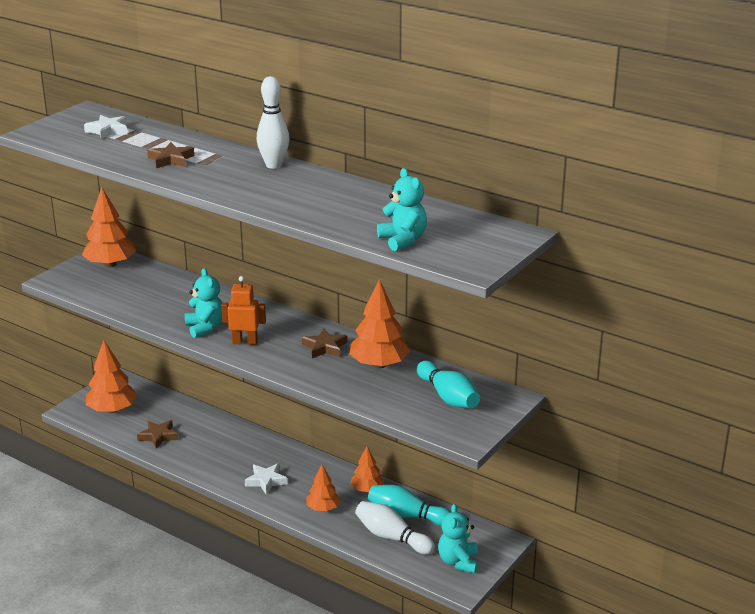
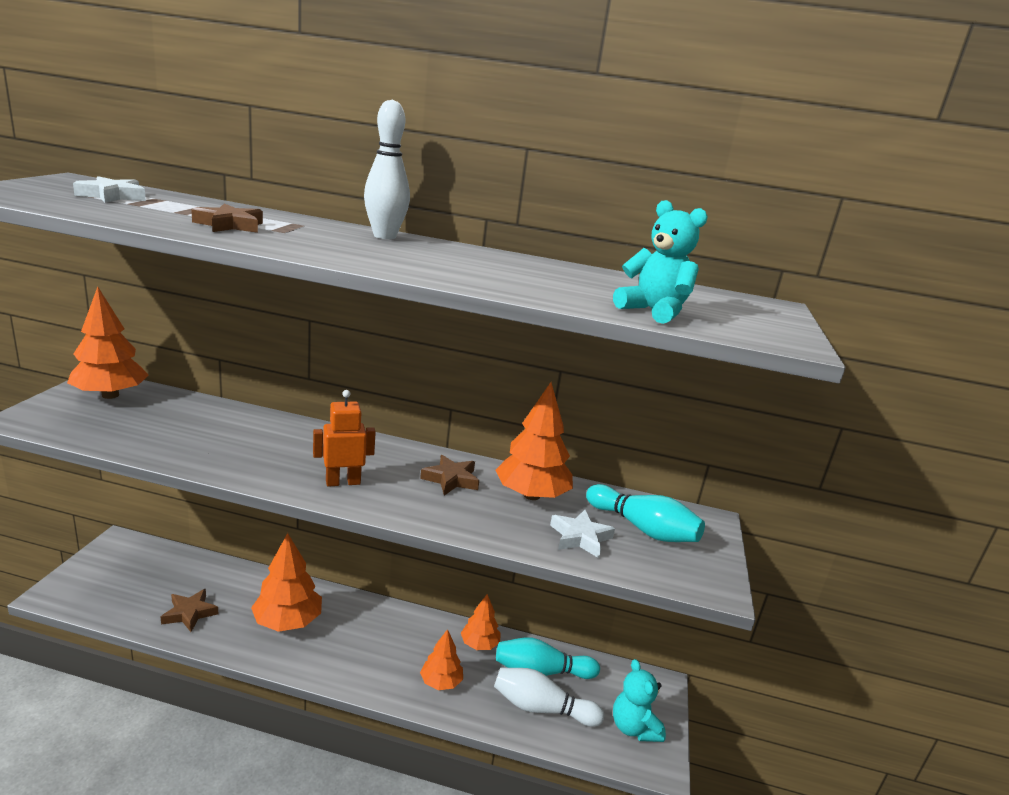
camera: 25 degrees left, 5 degrees down
orange tree [86,340,137,413] -> orange tree moved to [251,533,322,632]
turquoise teddy bear [185,268,222,338] -> none
white star [245,463,288,495] -> white star moved to [550,510,615,558]

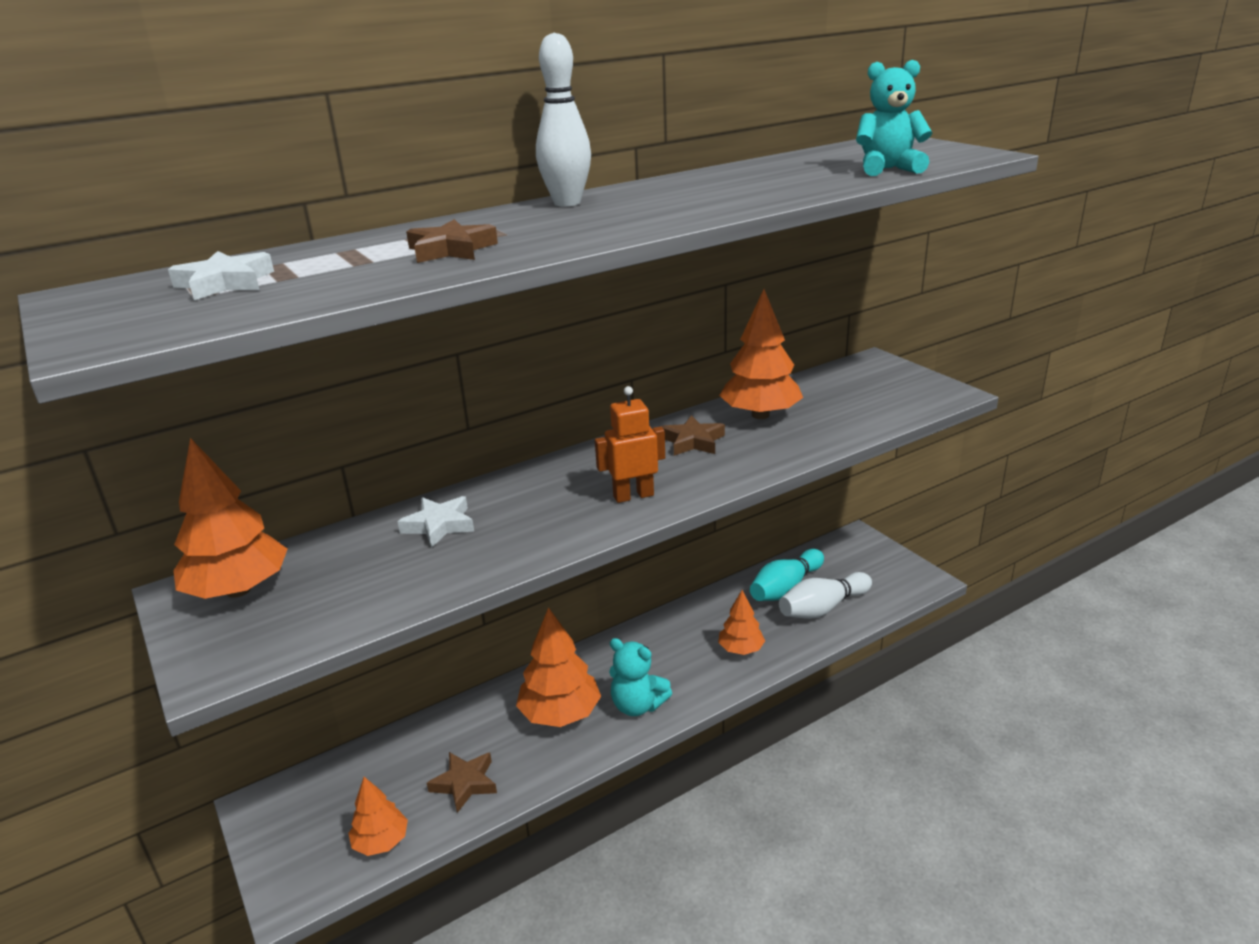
camera: 40 degrees left, 5 degrees up
orange robot [313,390,376,487] -> orange robot turned 45 degrees clockwise [595,386,665,503]
orange tree [461,594,501,650] -> orange tree moved to [348,777,408,856]
white star [550,510,615,558] -> white star moved to [397,496,474,548]
turquoise bowling pin [586,484,705,542] -> none
turquoise teddy bear [613,659,666,742] -> turquoise teddy bear moved to [609,638,672,716]

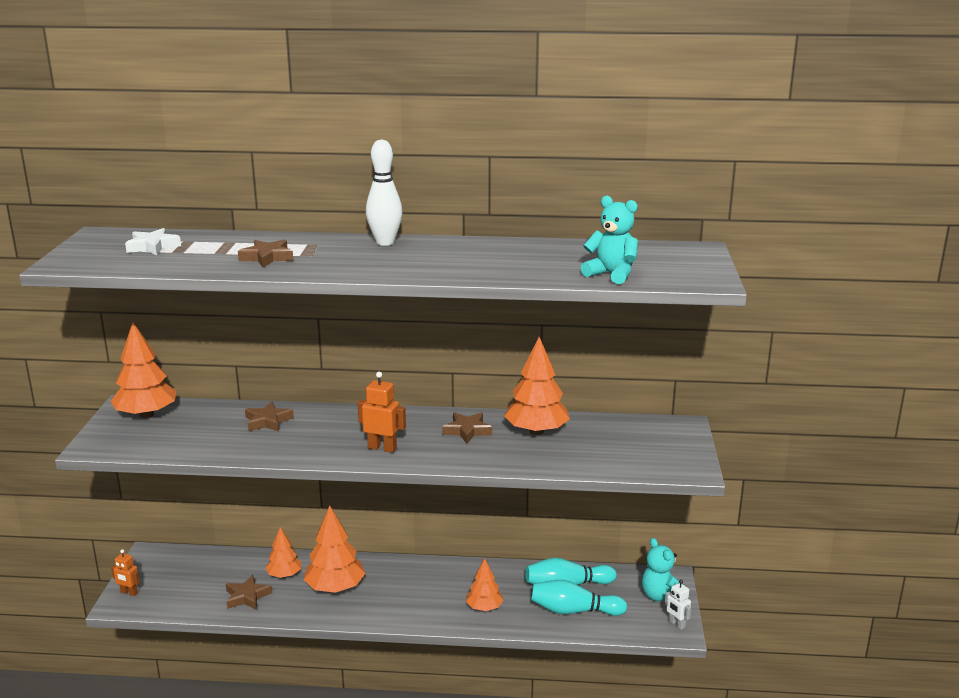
camera: 35 degrees right, 5 degrees down
orange tree [348,777,408,856] -> orange tree moved to [265,527,301,578]
white star [397,496,474,548] -> brown star [245,402,294,432]
turquoise teddy bear [609,638,672,716] -> turquoise teddy bear moved to [642,538,684,601]
white bowling pin [779,572,872,619] -> turquoise bowling pin [531,580,627,616]
none -> orange robot [111,549,140,596]
none -> white robot [665,580,691,630]

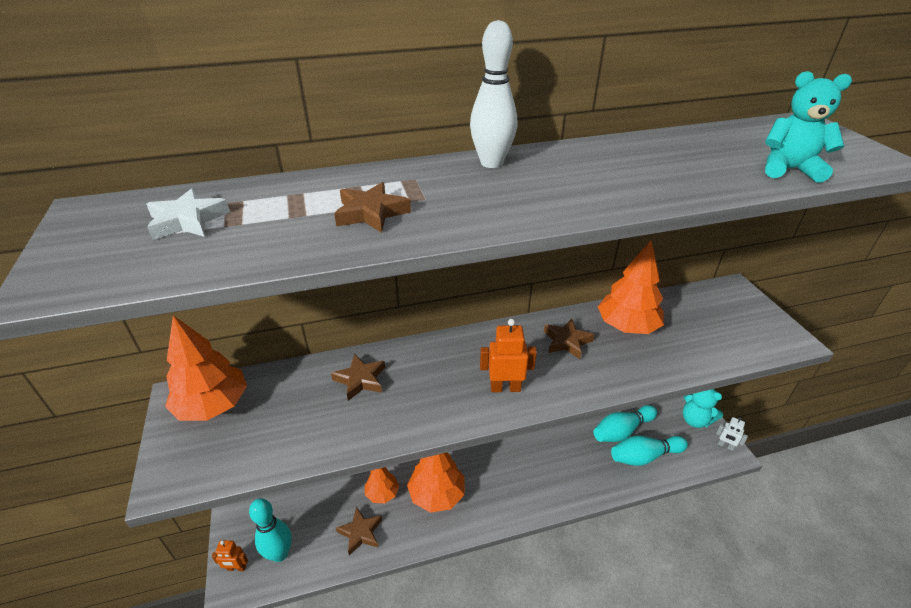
camera: 20 degrees left, 15 degrees up
orange tree [466,558,504,611] -> none
none -> turquoise bowling pin [249,498,292,562]

